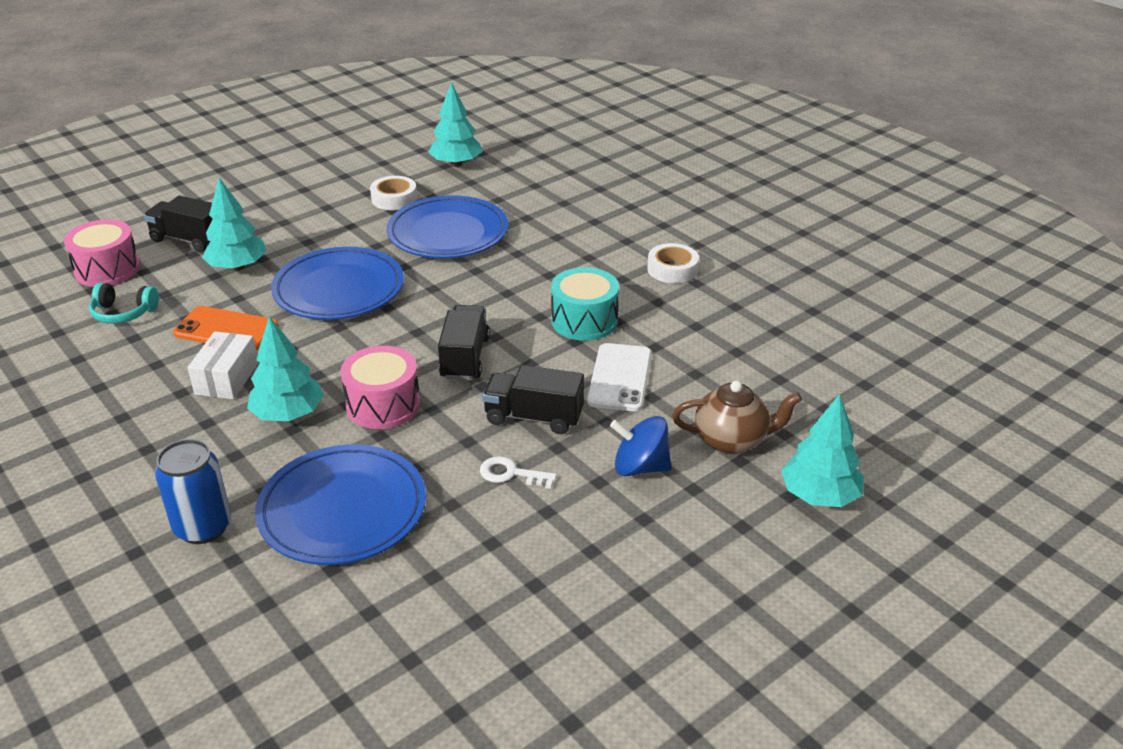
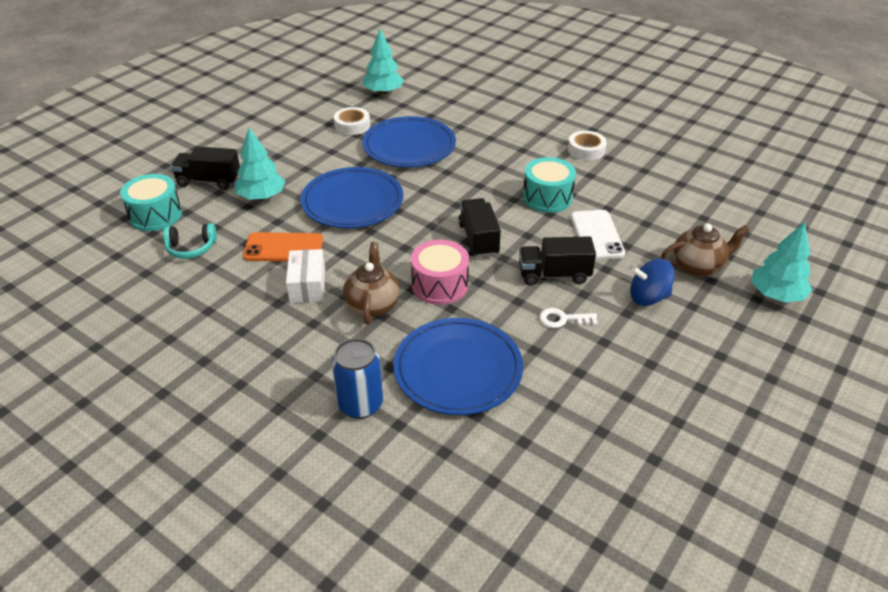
camera: 15 degrees left, 5 degrees up
pink drum [64,219,140,287] -> turquoise drum [120,174,182,231]
turquoise tree [247,316,324,421] -> brown teapot [343,242,400,325]

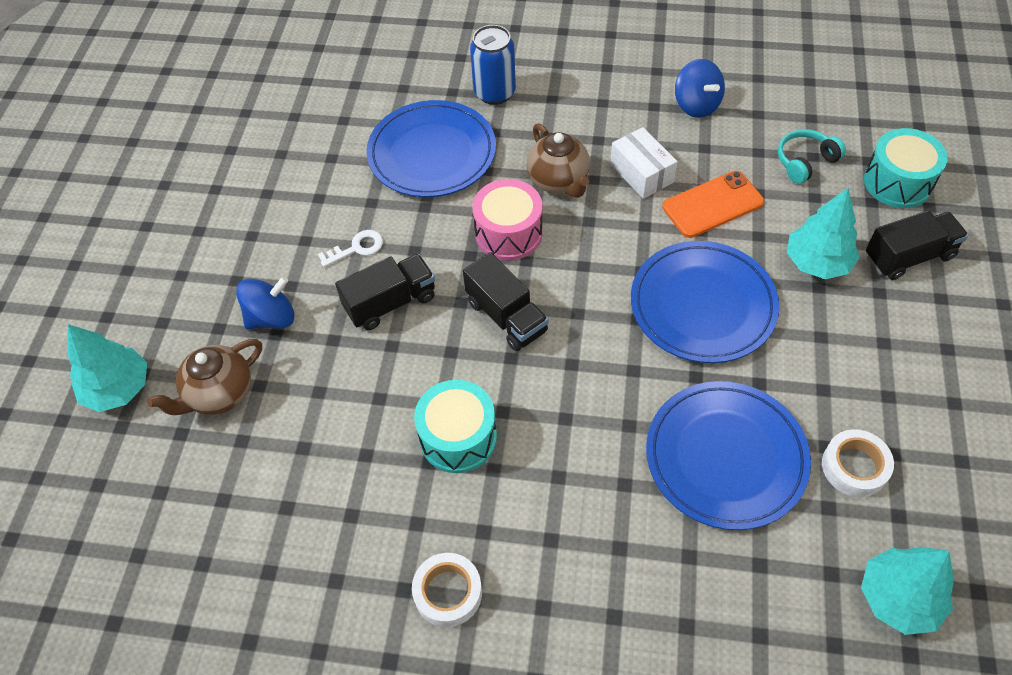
camera: 155 degrees right, 15 degrees up
white phone [571,210,625,260] -> none
none -> blue spinning top [675,59,725,118]

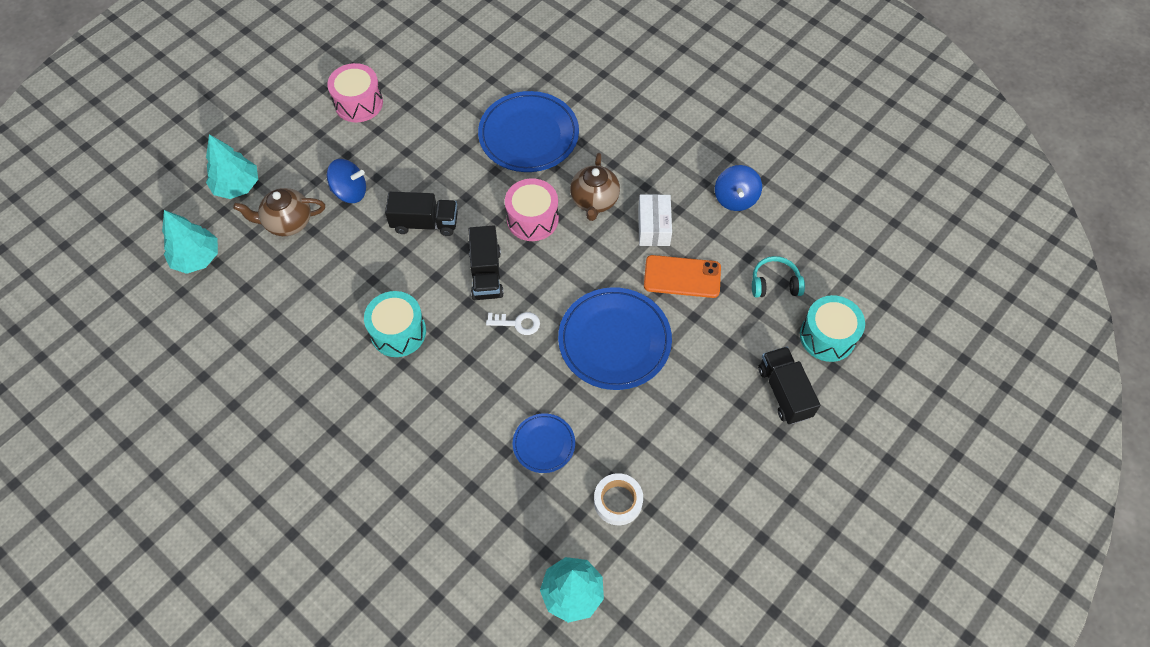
camera: 30 degrees right, 5 degrees up
white key [318,230,383,267] -> white key moved to [486,312,540,335]
white tape [412,553,482,627] -> none
blue can [470,25,516,105] -> none
blue plate [646,381,811,530] -> blue plate [513,413,575,473], size x0.52
turquoise tree [787,188,860,279] -> turquoise tree moved to [162,210,218,274]
black truck [866,210,968,280] -> black truck turned 120 degrees counterclockwise [758,347,821,424]
none -> pink drum [327,63,383,122]

